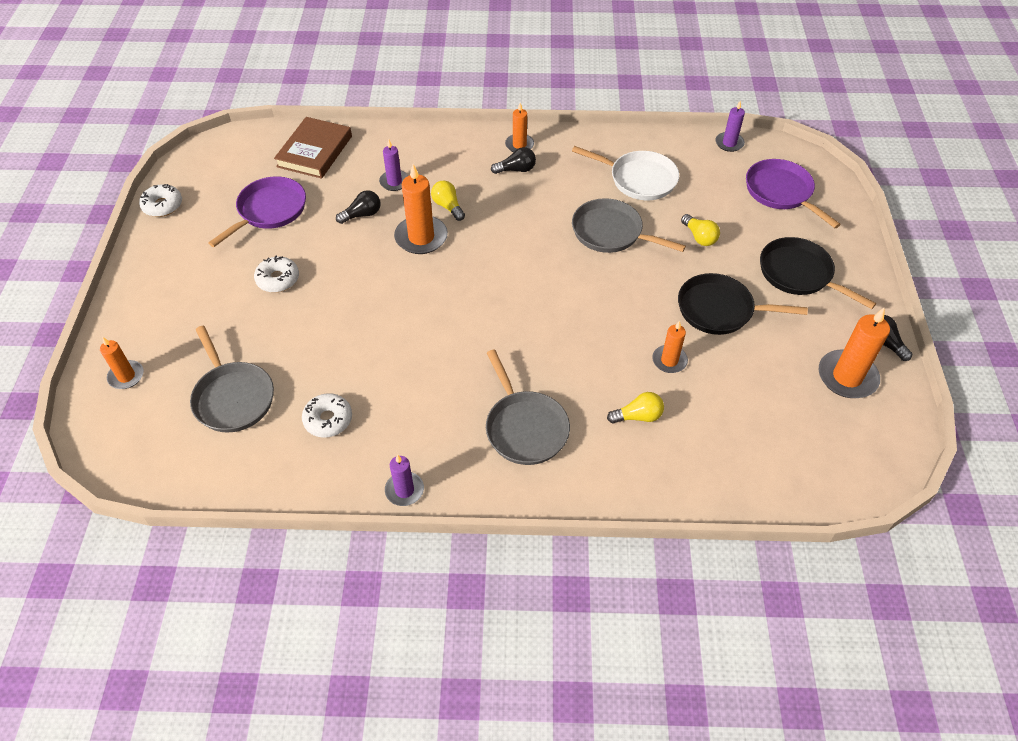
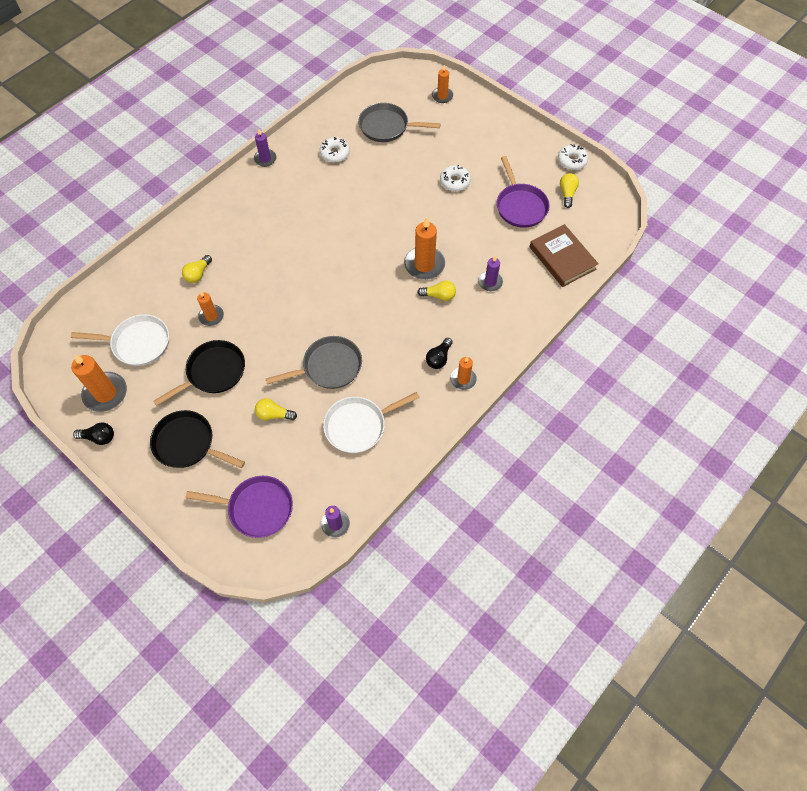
camera: 130 degrees right, 10 degrees up
black light bulb [336,190,381,224] -> none
grey pan [486,349,570,465] -> none
black pan [760,237,876,309] -> black pan turned 150 degrees counterclockwise [150,410,245,468]
none -> white pan [71,314,169,366]
none -> yellow light bulb [560,173,579,208]

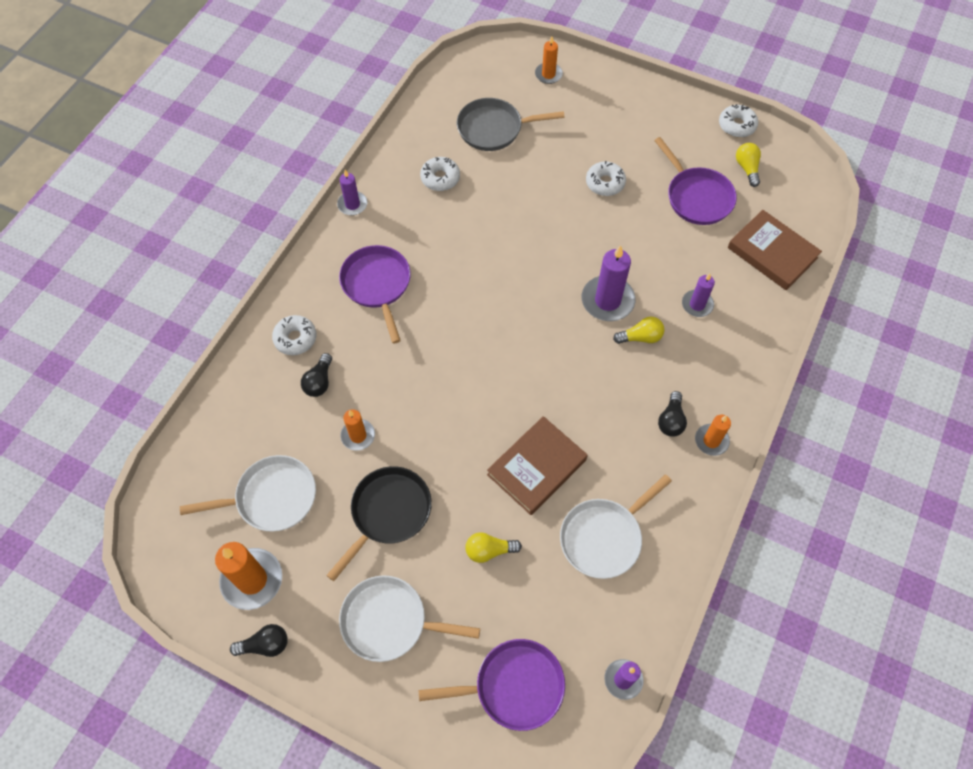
camera: 15 degrees left, 0 degrees up
black pan [150,410,245,468] -> white pan [339,575,480,662]
yellow light bulb [182,255,212,283] -> black light bulb [301,353,332,397]
grey pan [266,336,362,389] -> brown book [487,416,588,515]
orange candle [404,217,445,280] -> purple candle [582,245,636,321]
none -> white donut [272,315,317,355]
none -> purple pan [339,245,411,343]

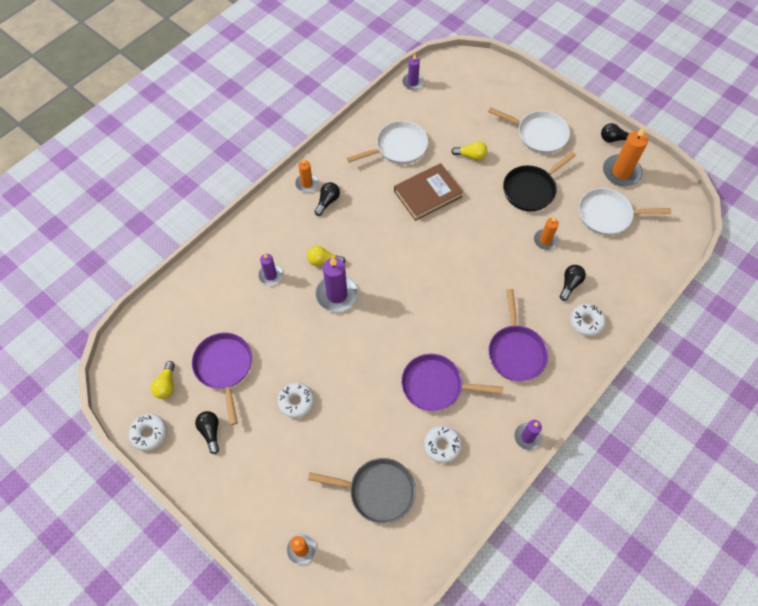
camera: 165 degrees left, 0 degrees up
purple pan [418,639,565,731] -> purple pan moved to [401,354,503,411]
brown book [728,210,822,290] -> none
none -> black light bulb [195,411,219,454]

